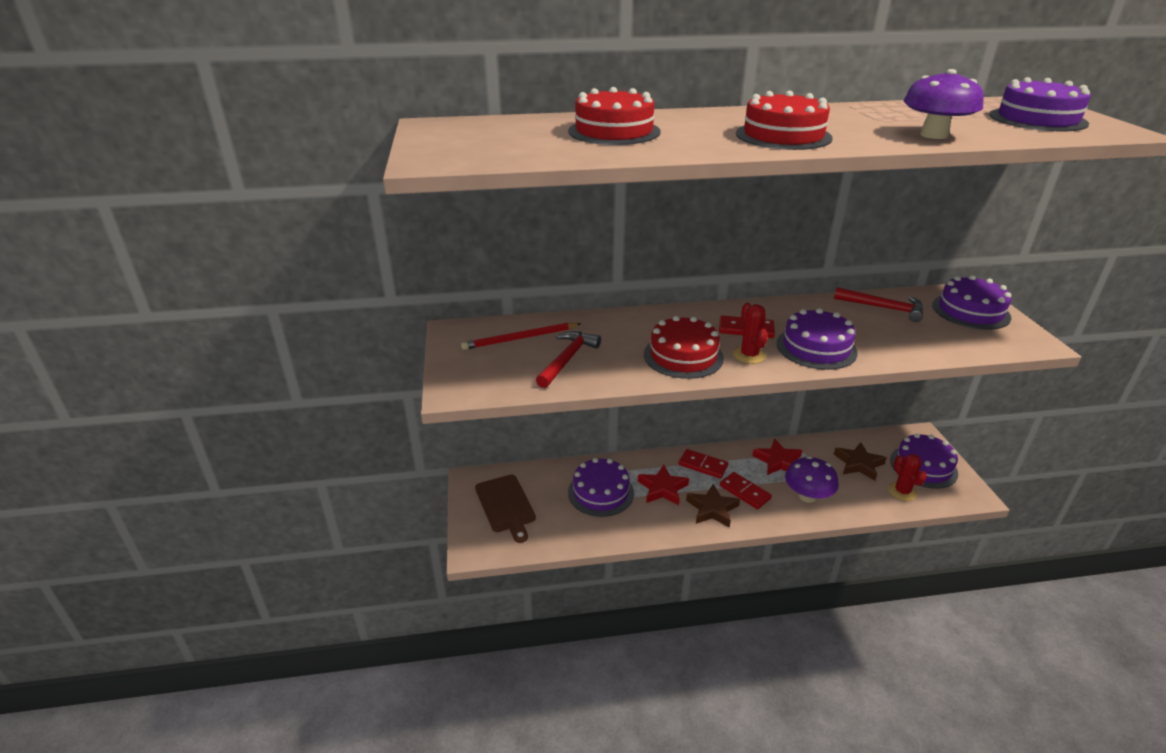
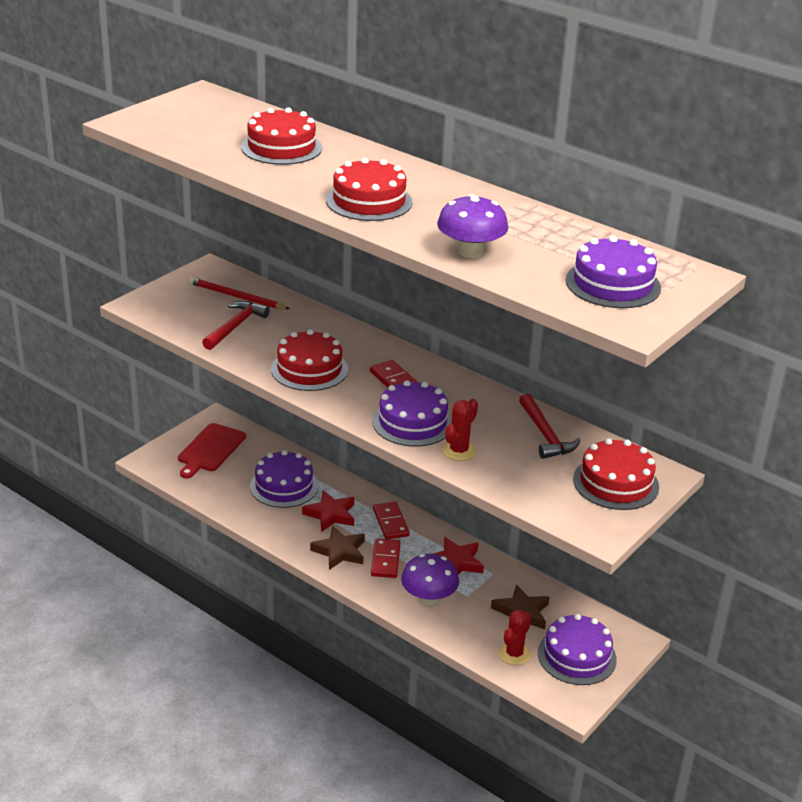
camera: 45 degrees right, 0 degrees up
brown cutting board [475,474,536,543] -> red cutting board [178,423,246,479]
red hammer [536,331,601,388] -> red hammer turned 45 degrees counterclockwise [202,301,270,350]
red cactus [733,303,768,364] -> red cactus moved to [442,399,478,461]
purple cake [932,275,1012,330] -> red cake [573,438,659,510]

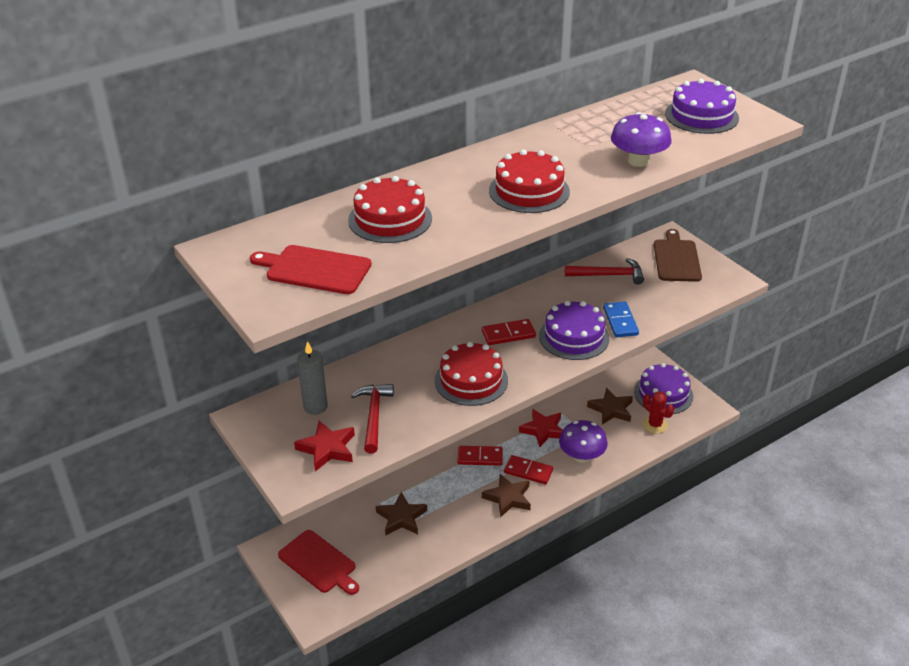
camera: 70 degrees left, 5 degrees up
red pencil [189,277,290,309] -> grey candle [297,341,328,415]
red hammer [202,301,270,350] -> red hammer turned 45 degrees clockwise [351,384,394,454]
purple cake [250,450,318,508] -> brown star [376,492,427,535]
red star [302,490,354,532] -> red star moved to [294,421,355,471]
red cactus [442,399,478,461] -> blue domino [603,302,639,337]
red cake [573,438,659,510] -> brown cutting board [654,229,702,282]
none -> red cutting board [250,245,372,294]

